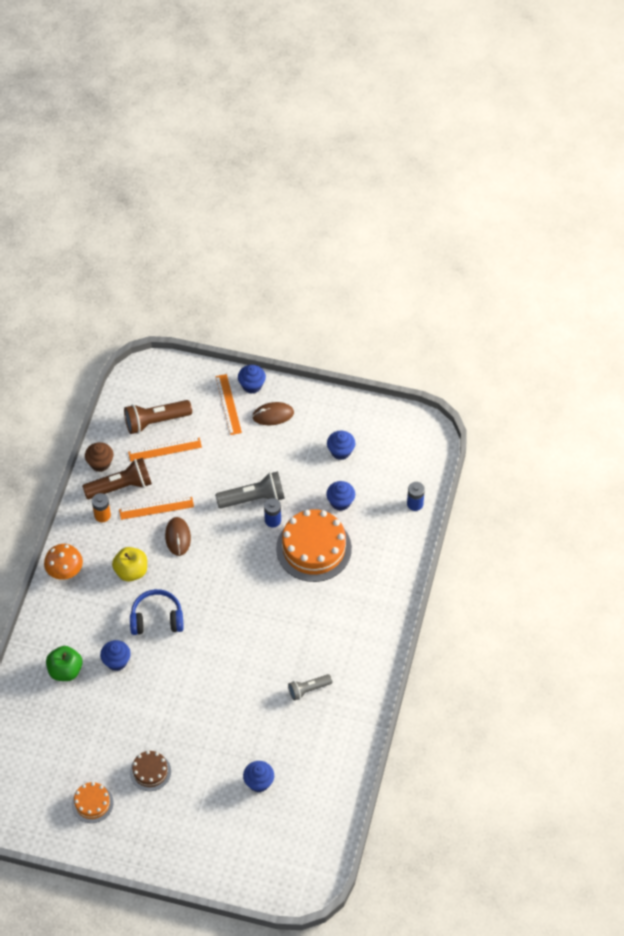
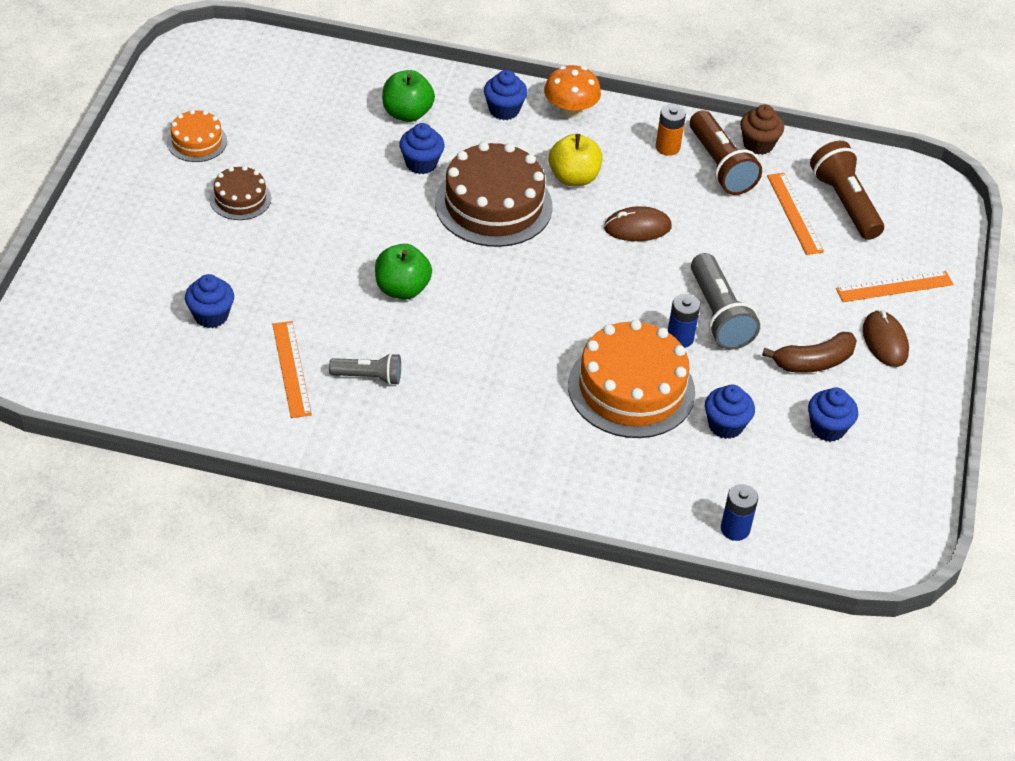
camera: 85 degrees right, 10 degrees down
orange ruler [119,497,194,520] -> orange ruler moved to [272,321,312,418]
blue headphones [130,589,184,635] -> brown cake [435,142,553,247]
blue cupcake [238,365,266,394] -> blue cupcake moved to [484,70,528,120]
grey flashlight [288,674,332,701] -> grey flashlight turned 120 degrees clockwise [329,353,401,385]
none -> green apple [375,244,432,300]
none -> brown banana [762,332,857,373]

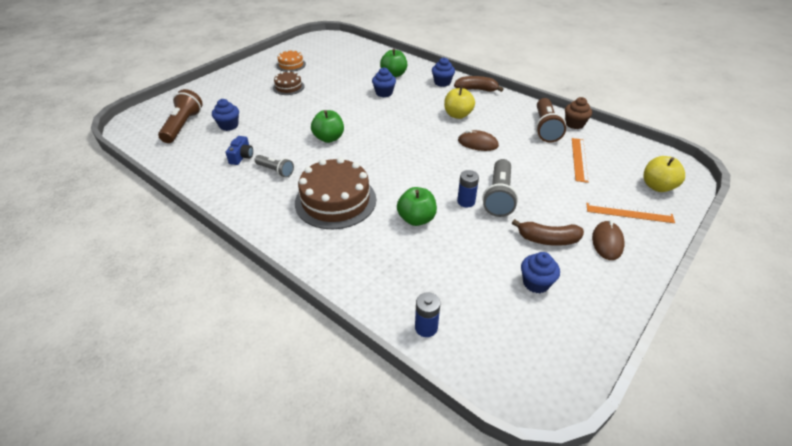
camera: 30 degrees right, 5 degrees down
orange ruler [272,321,312,418] -> blue camera [226,136,253,165]
brown cake [435,142,553,247] -> brown cake moved to [295,157,376,229]
orange mushroom [544,65,601,118] -> brown banana [454,76,503,92]
orange cake [568,320,695,438] -> green apple [397,187,437,226]
orange battery [656,104,686,156] -> none
blue cupcake [705,385,755,439] -> none
brown flashlight [810,141,884,240] -> brown flashlight moved to [158,89,202,143]
none -> yellow apple [643,156,685,192]

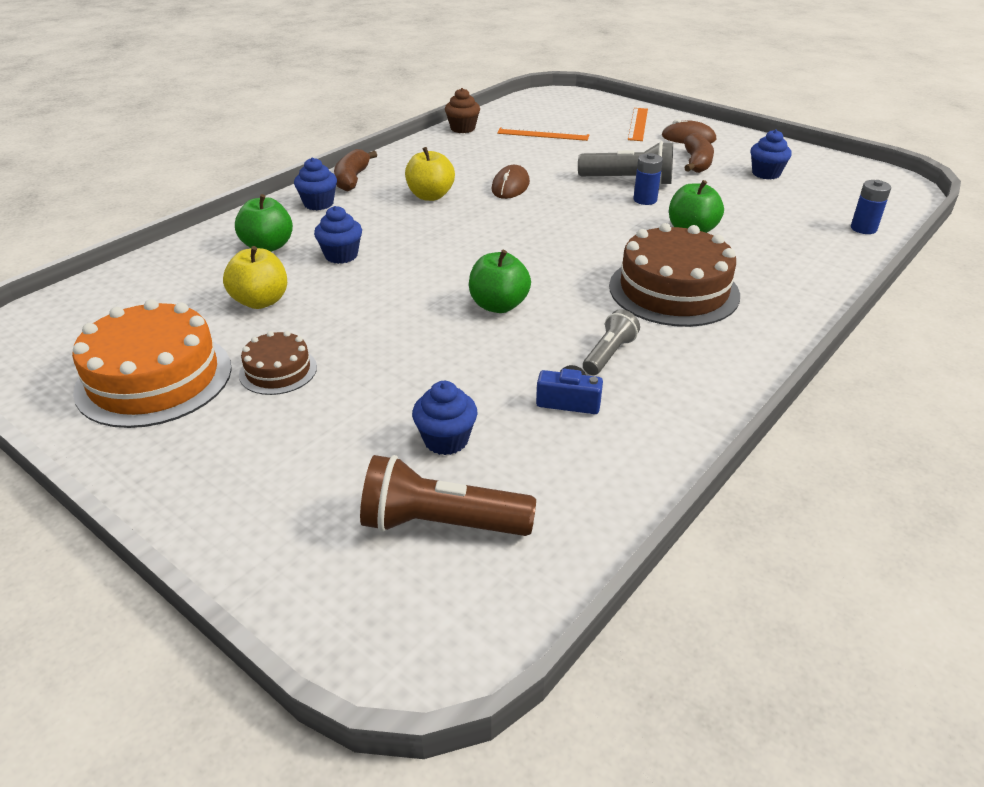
camera: 90 degrees left, 5 degrees down
orange cake [277,50,306,72] -> orange cake [72,299,232,428], size x1.93
brown flashlight [536,98,566,142] -> none
yellow apple [643,156,685,192] -> yellow apple moved to [223,246,287,309]

